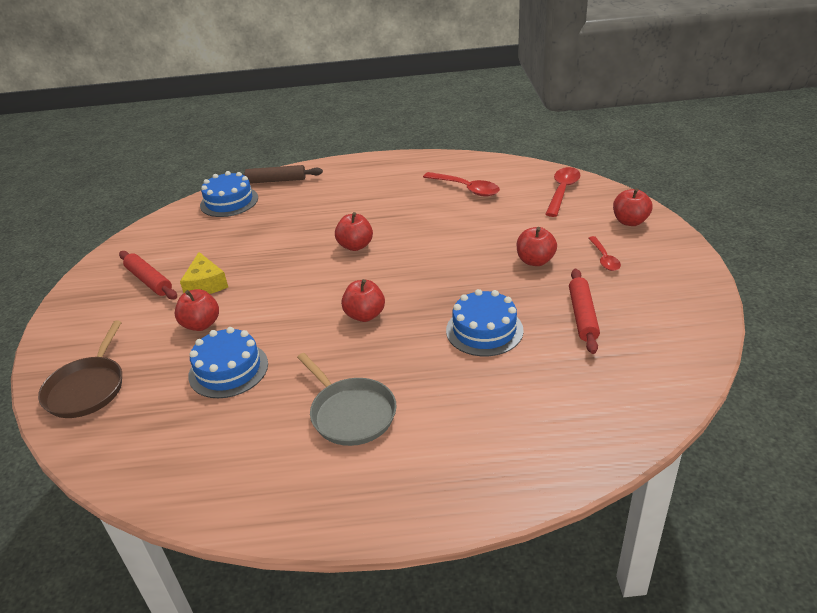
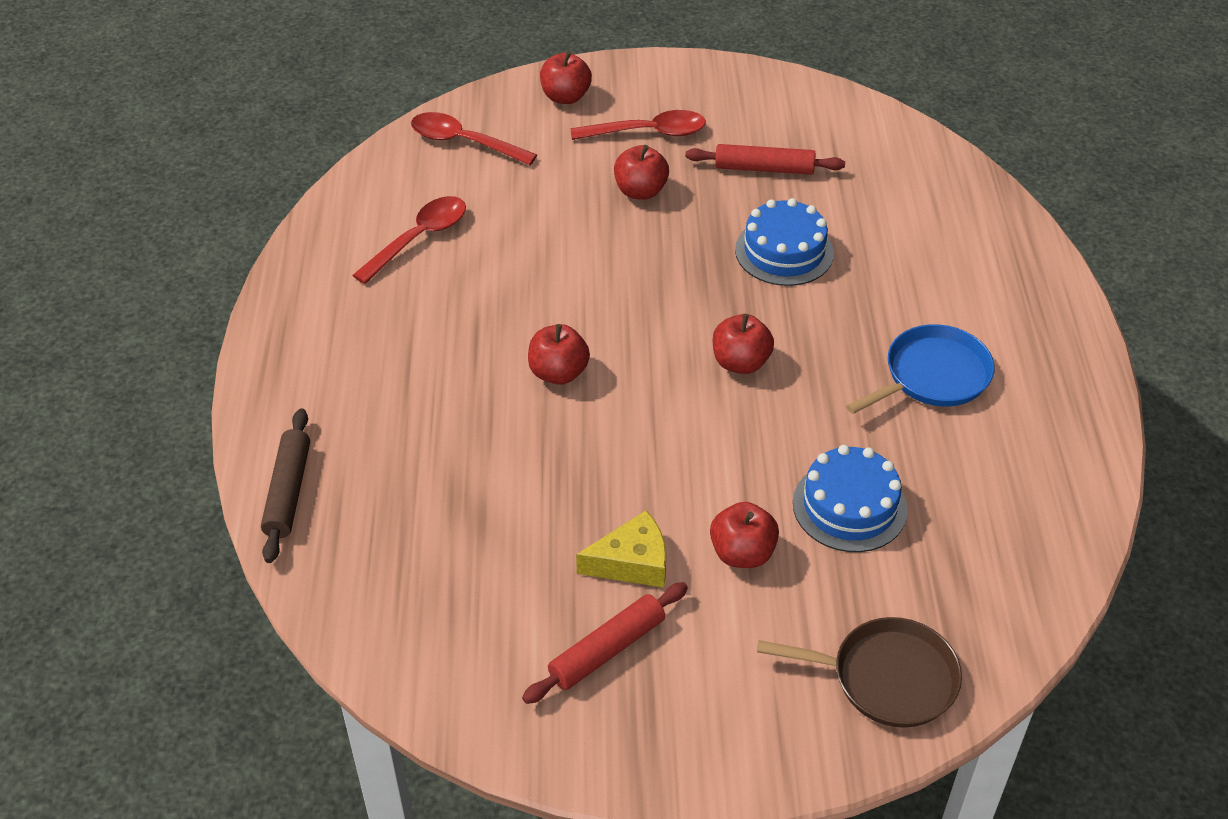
camera: 90 degrees left, 10 degrees up
blue cake [200,171,258,217] -> none
grey pan [297,353,396,446] -> blue pan [846,324,995,414]
red spoon [588,236,621,271] -> red spoon [571,110,706,140], size x1.58

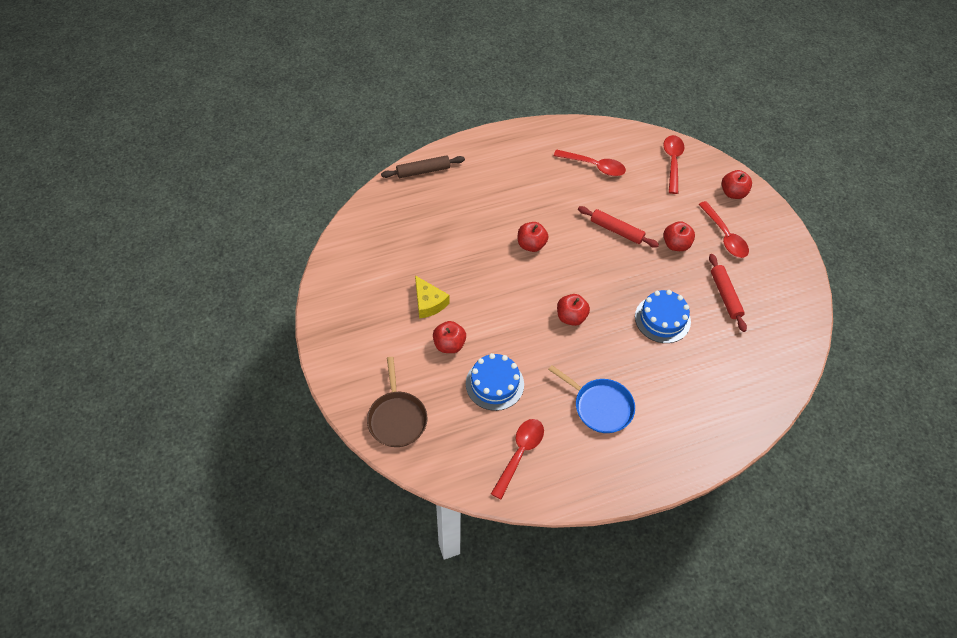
camera: 70 degrees right, 10 degrees up
red rolling pin [522,582,688,704] -> red rolling pin moved to [578,206,659,248]
none -> red spoon [491,419,544,499]

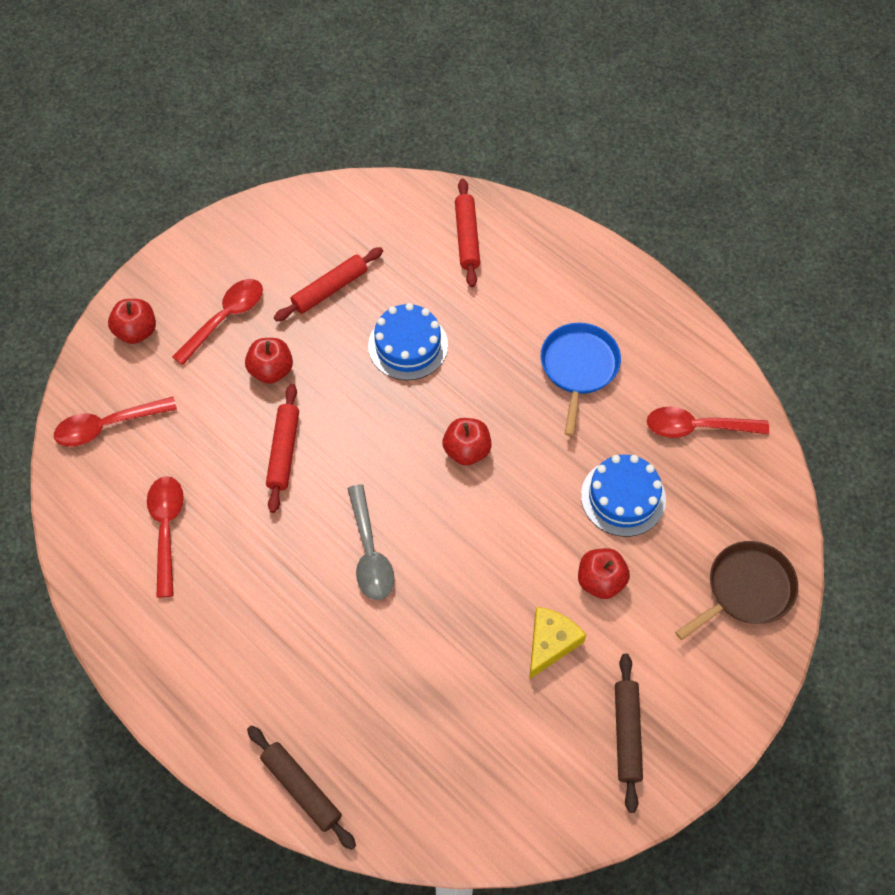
camera: 115 degrees left, 5 degrees up
red apple [518,222,548,252] -> grey spoon [347,484,395,600]
none -> red rolling pin [455,179,480,287]
none -> brown rolling pin [615,654,643,813]

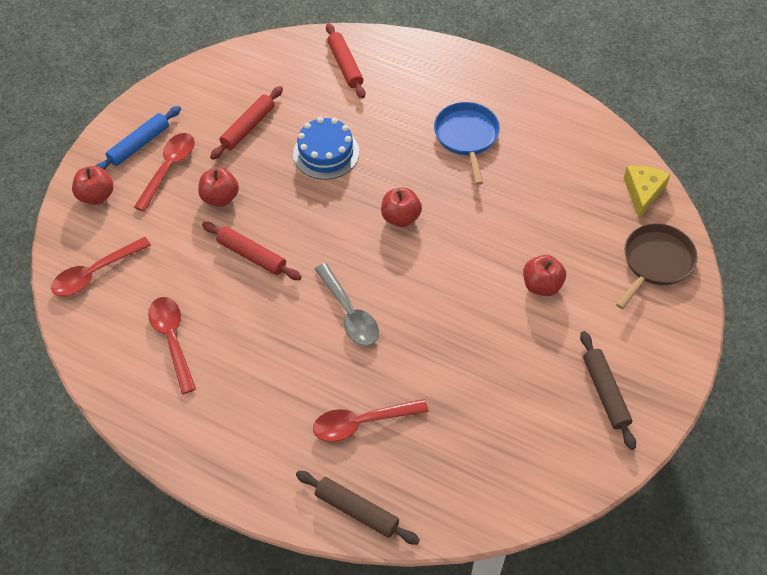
camera: 15 degrees left, 5 degrees down
red rolling pin [266,384,299,513] -> red rolling pin turned 45 degrees counterclockwise [202,222,302,280]
yellow cheese [529,607,586,679] -> yellow cheese moved to [624,166,671,218]
blue cake [581,455,666,537] -> none
red spoon [647,407,769,438] -> red spoon moved to [313,399,429,442]
none -> blue rolling pin [95,106,181,170]

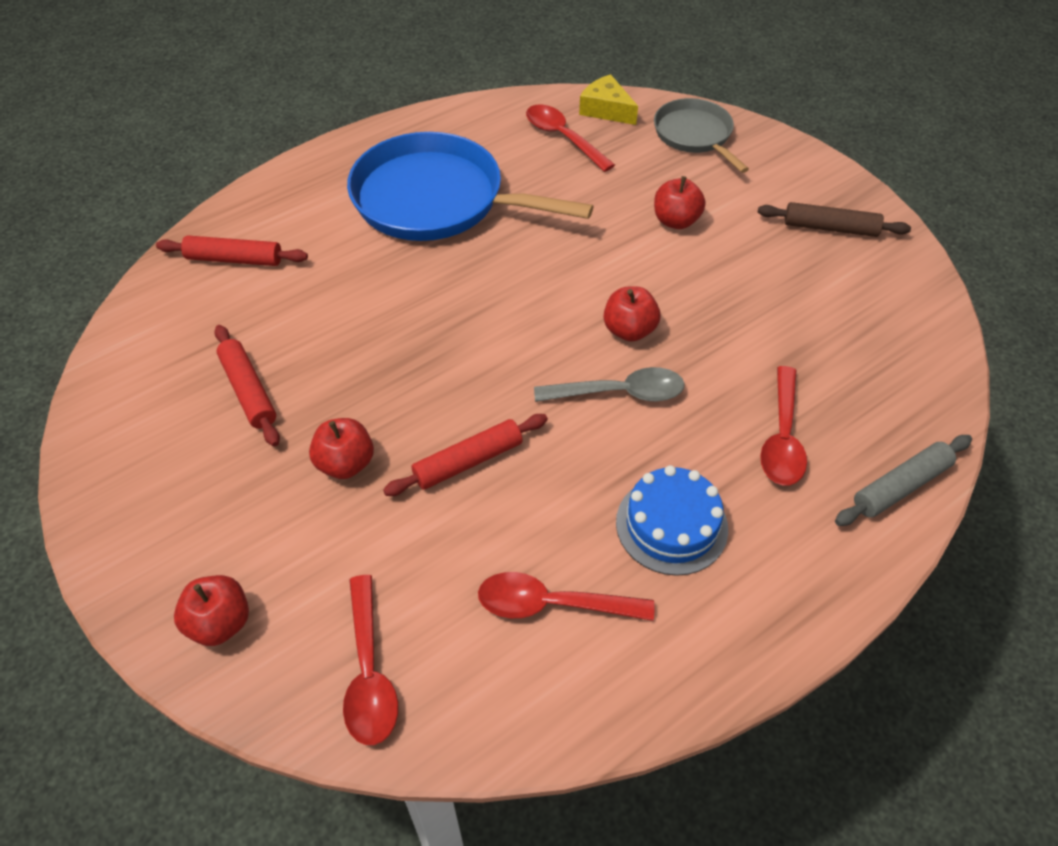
camera: 65 degrees left, 5 degrees down
blue rolling pin [95,106,181,170] -> none
red spoon [134,133,195,212] -> red spoon moved to [526,104,615,172]
blue cake [293,117,359,180] -> blue cake moved to [616,465,728,576]
brown rolling pin [296,471,420,545] -> grey rolling pin [835,435,972,526]
red apple [381,188,422,227] -> red apple moved to [604,286,661,342]
blue pan [434,102,500,185] -> blue pan [347,132,593,241], size x1.79
brown pan [616,223,698,309] -> grey pan [654,98,749,173]

